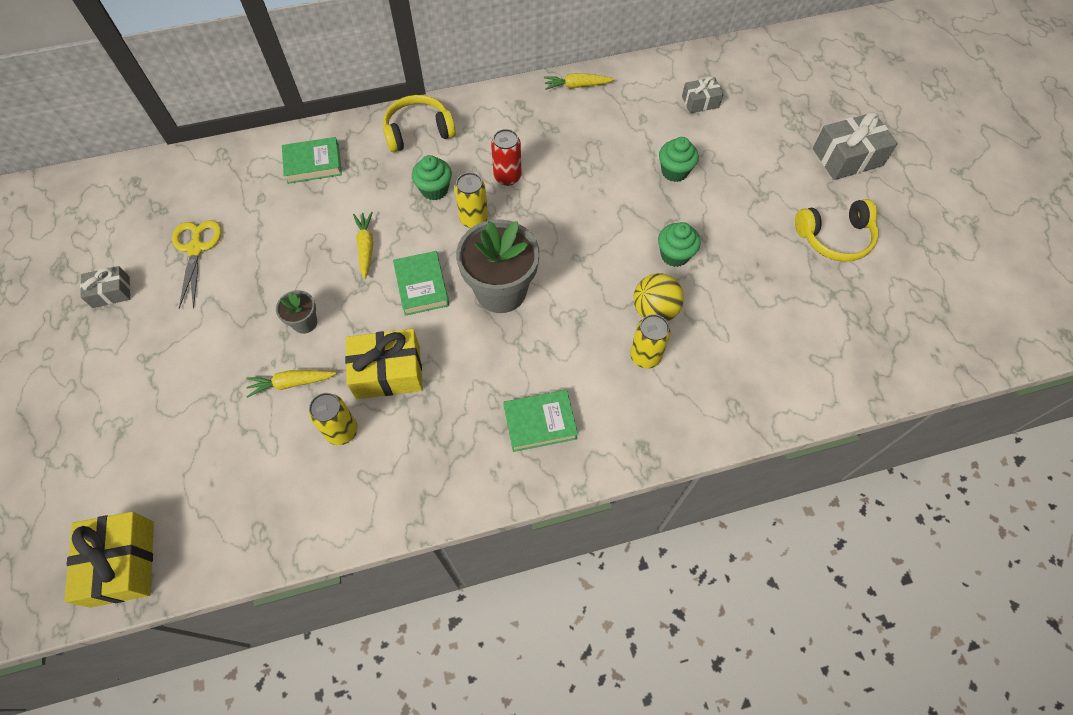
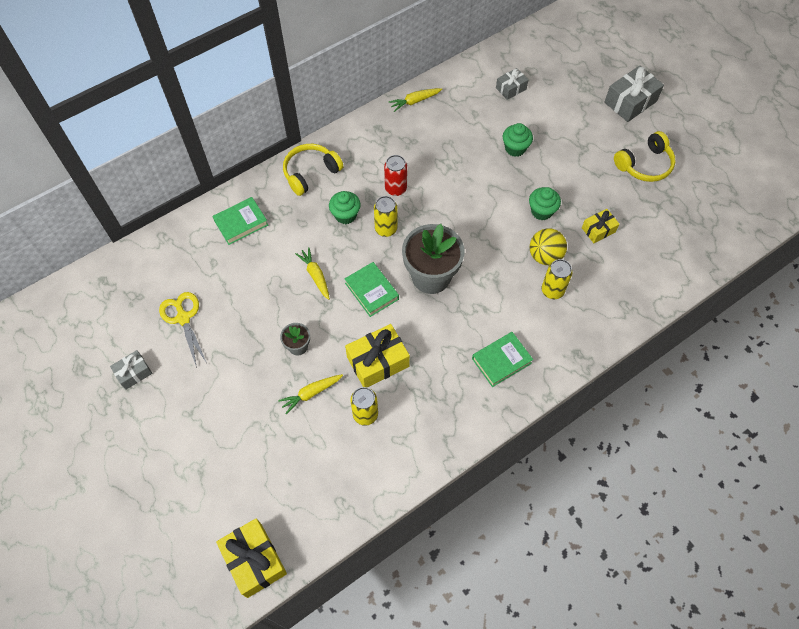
camera: 20 degrees left, 0 degrees up
none -> yellow gift [582,209,619,243]

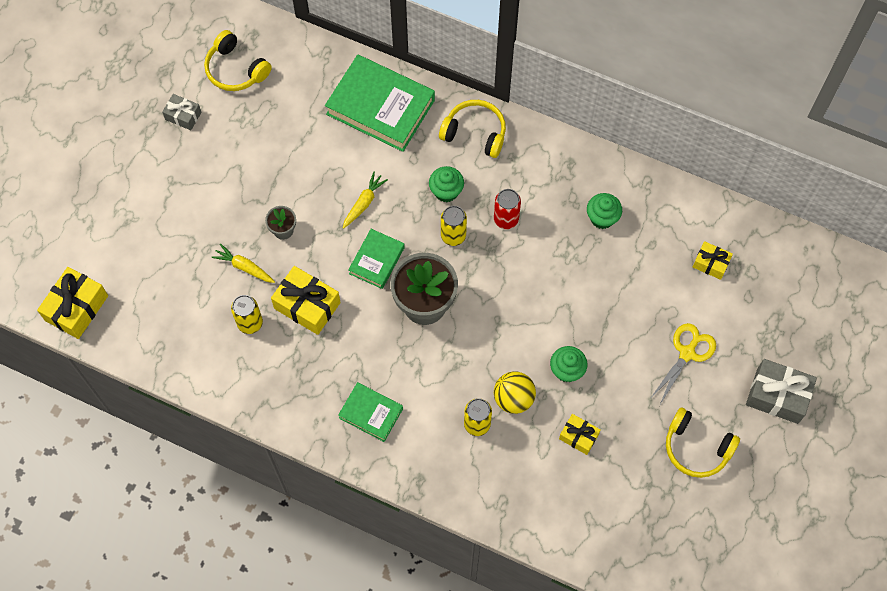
camera: 60 degrees right, 5 degrees up
yellow scissors [159,292,207,368] -> yellow scissors moved to [649,323,716,404]
green book [212,197,268,245] -> green book [325,55,435,152], size x1.84
yellow carrot [389,88,442,112] -> none
grey gift [496,68,528,100] -> yellow gift [693,241,733,280]
green cupcake [503,123,533,157] -> green cupcake moved to [587,193,622,229]
none -> yellow headphones [204,30,272,91]

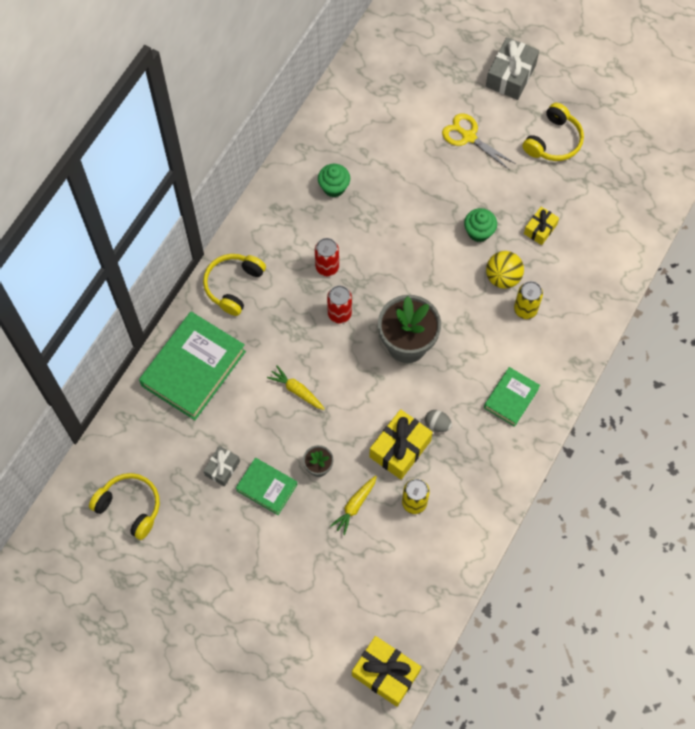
camera: 85 degrees left, 0 degrees up
grey gift [162,94,202,130] -> grey gift moved to [203,446,240,486]
yellow headphones [204,30,272,91] -> yellow headphones turned 105 degrees counterclockwise [89,473,160,540]
green book [348,229,405,289] -> green book moved to [236,458,298,515]
green cupcake [429,166,464,202] -> none
yellow can [441,206,467,246] -> red can [327,286,352,324]
yellow gift [693,241,733,280] -> none
none -> grey egg [425,410,452,432]

